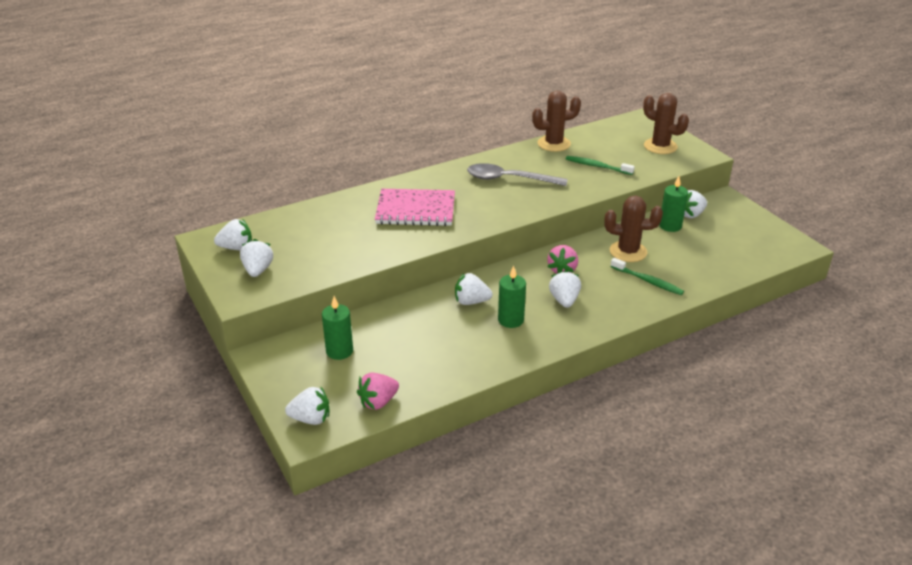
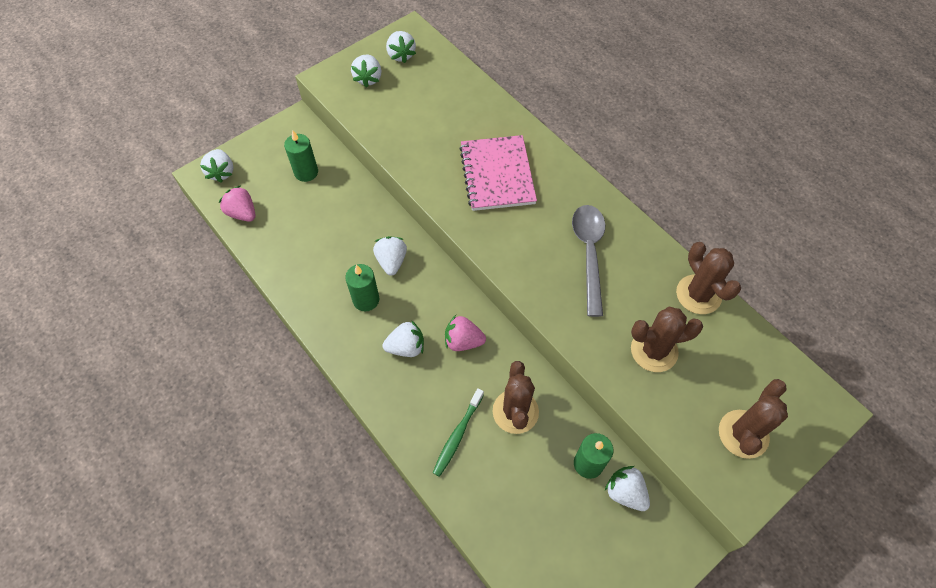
camera: 80 degrees right, 25 degrees up
white strawberry [240,239,273,277] -> white strawberry turned 105 degrees clockwise [351,55,382,88]
green toothbrush [566,156,635,175] -> brown cactus [631,307,703,372]

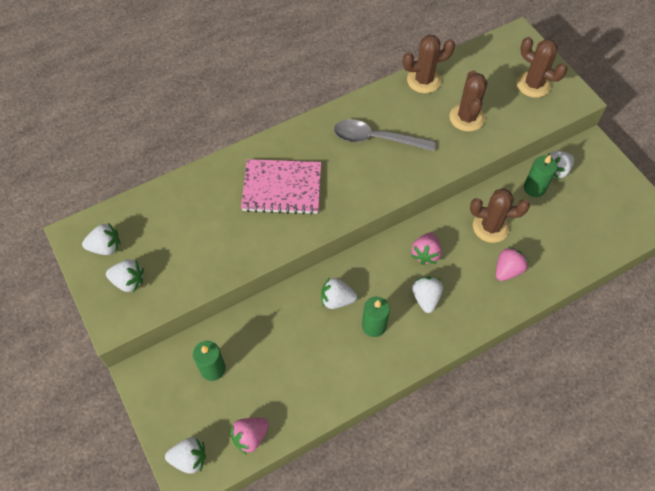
camera: 80 degrees left, 0 degrees up
green toothbrush [433,388,484,477] -> pink strawberry [496,246,529,281]

